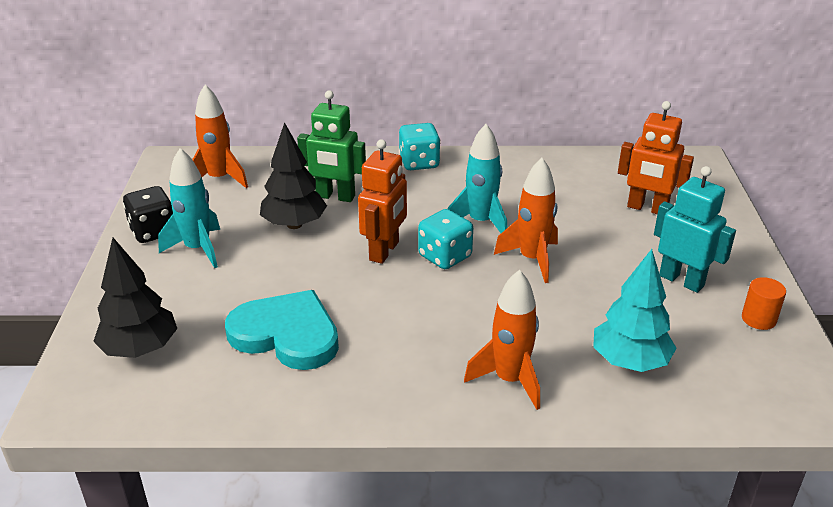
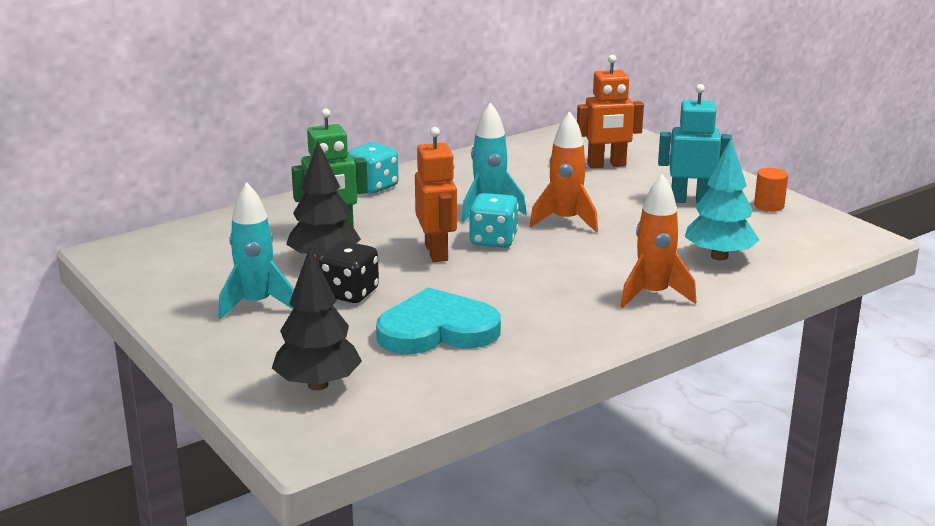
camera: 35 degrees left, 10 degrees down
black dice [123,186,173,243] -> black dice moved to [319,241,379,303]
orange rocket [192,85,248,188] -> none

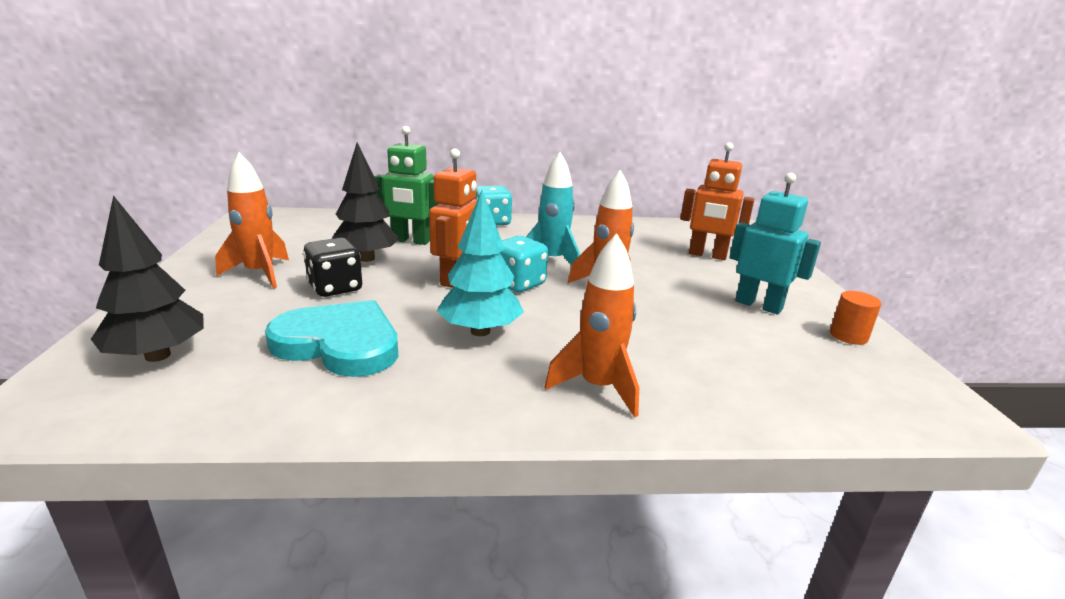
camera: 30 degrees right, 0 degrees up
turquoise rocket [218,182,294,320] -> orange rocket [215,152,289,288]
turquoise tree [685,138,759,260] -> turquoise tree moved to [437,190,524,336]

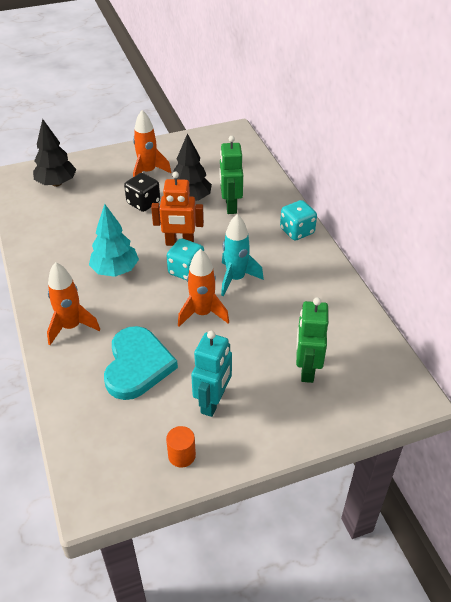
camera: 75 degrees right, 20 degrees up
turquoise heart [265,300,398,377] -> turquoise heart moved to [104,326,178,400]
orange robot [680,142,754,260] -> green robot [296,297,328,383]

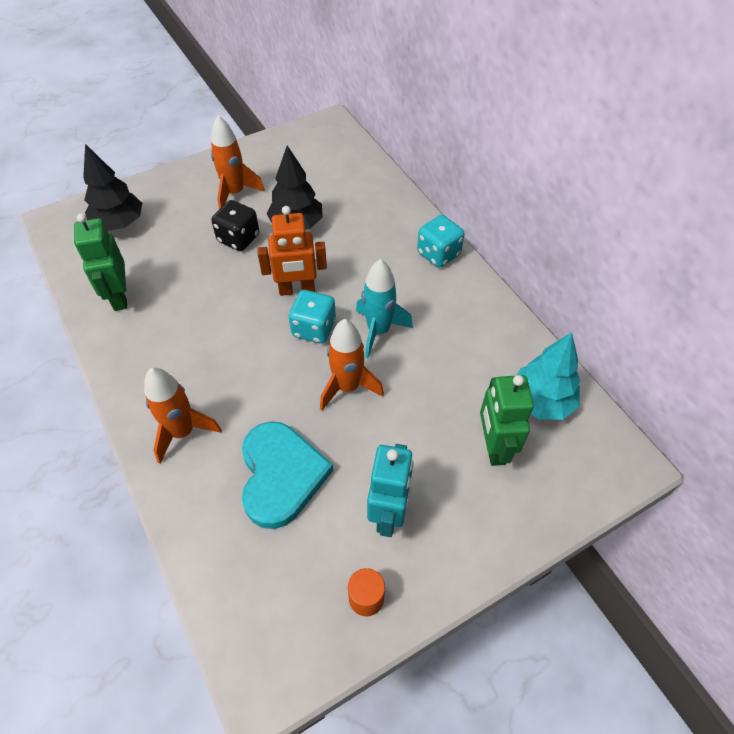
camera: 10 degrees left, 10 degrees up
turquoise tree [89,204,139,277] -> turquoise tree moved to [517,332,580,420]
green robot [220,136,243,214] -> green robot moved to [74,213,127,311]

